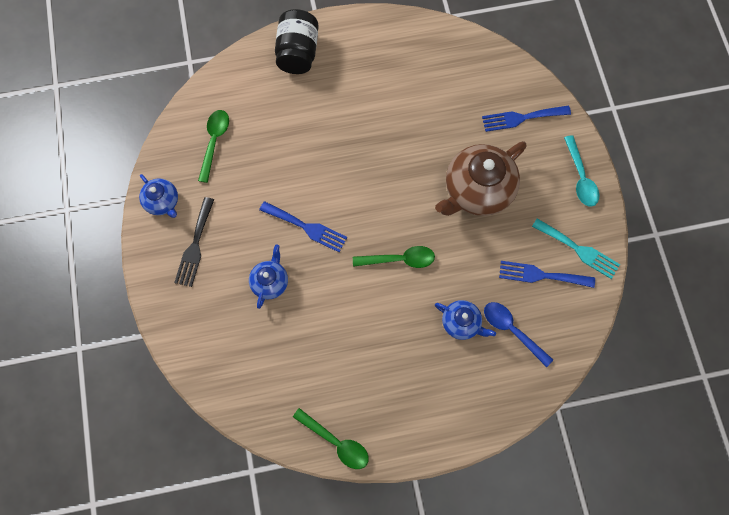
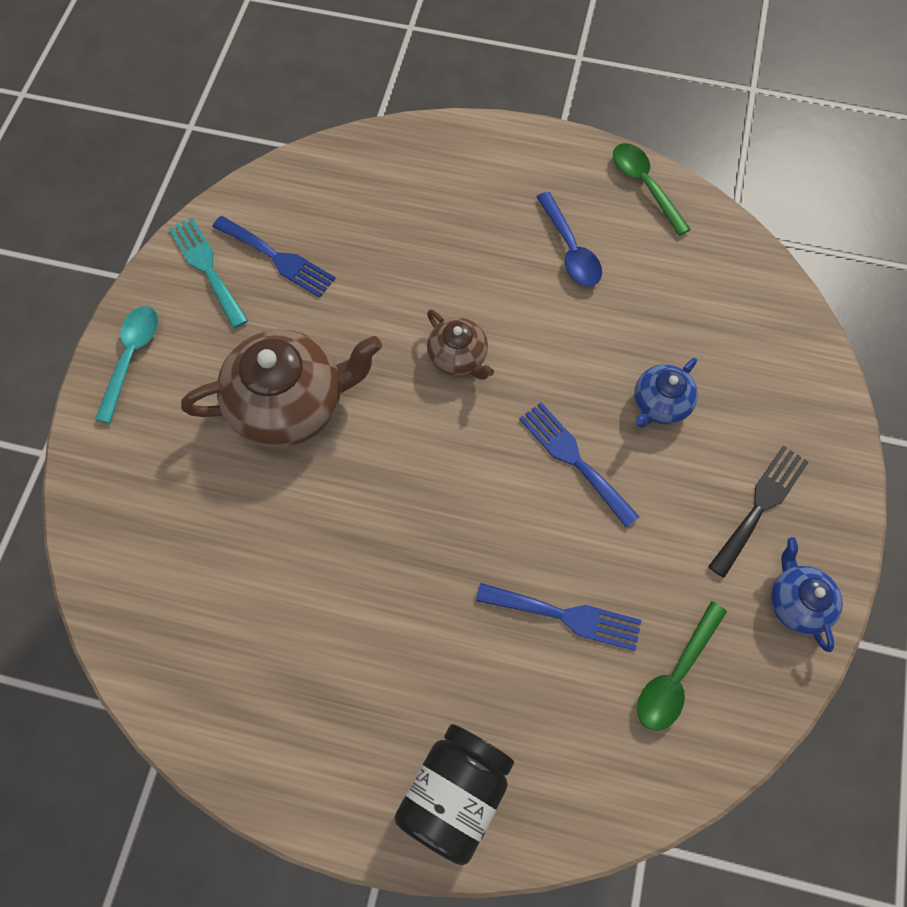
camera: 155 degrees left, 5 degrees down
green spoon [353,246,435,268] -> brown teapot [427,310,494,380]
blue teapot [435,300,496,340] -> none
blue fork [482,106,571,132] -> blue fork moved to [476,583,642,651]
blue spoon [484,302,553,367] -> blue spoon moved to [537,192,602,286]

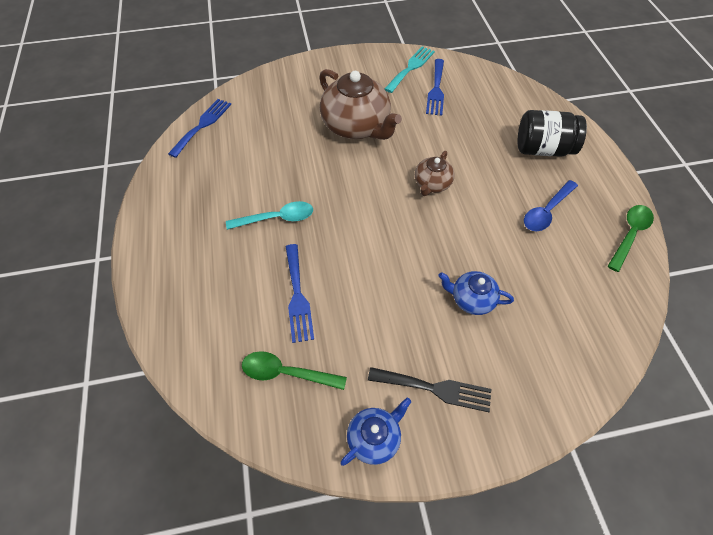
camera: 65 degrees right, 10 degrees down
turquoise spoon [95,306,158,423] -> turquoise spoon moved to [226,201,313,230]
black jar [395,724,514,865] -> black jar moved to [518,110,587,157]
blue fork [519,402,639,528] -> blue fork moved to [168,99,231,158]

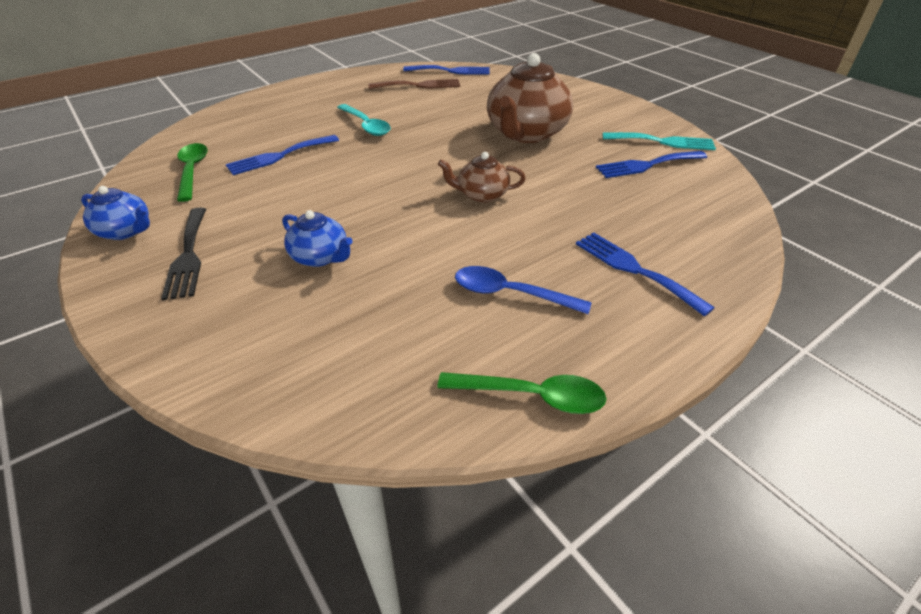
camera: 65 degrees right, 15 degrees down
blue teapot [438,271,514,315] -> blue teapot turned 135 degrees clockwise [282,210,353,267]
black jar [518,110,587,157] -> blue fork [576,232,715,316]
none -> brown fork [368,79,460,89]

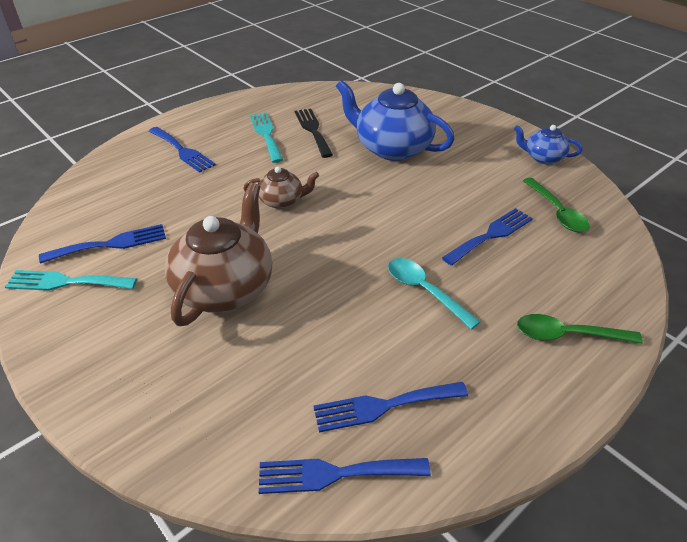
camera: 175 degrees right, 0 degrees up
black fork [161,207,206,300] -> black fork moved to [294,108,333,158]
blue teapot [282,210,353,267] -> blue teapot [336,80,455,161], size x1.92
brown fork [368,79,460,89] -> blue fork [314,382,468,433]
green spoon [437,372,606,414] -> green spoon moved to [517,314,643,344]
blue spoon [455,266,591,314] -> turquoise fork [250,112,283,163]

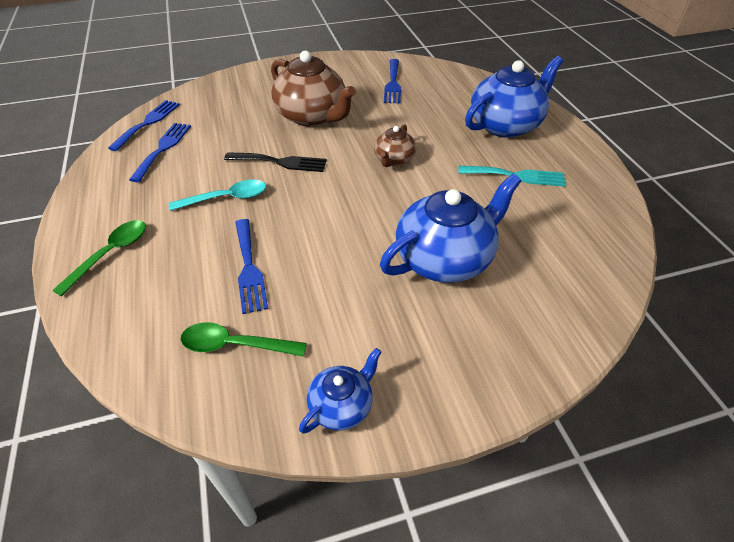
camera: 115 degrees right, 5 degrees up
turquoise fork [5,270,137,291] -> none
blue fork [149,127,216,173] -> blue teapot [465,56,563,138]
black fork [294,108,333,158] -> black fork moved to [224,152,327,172]

